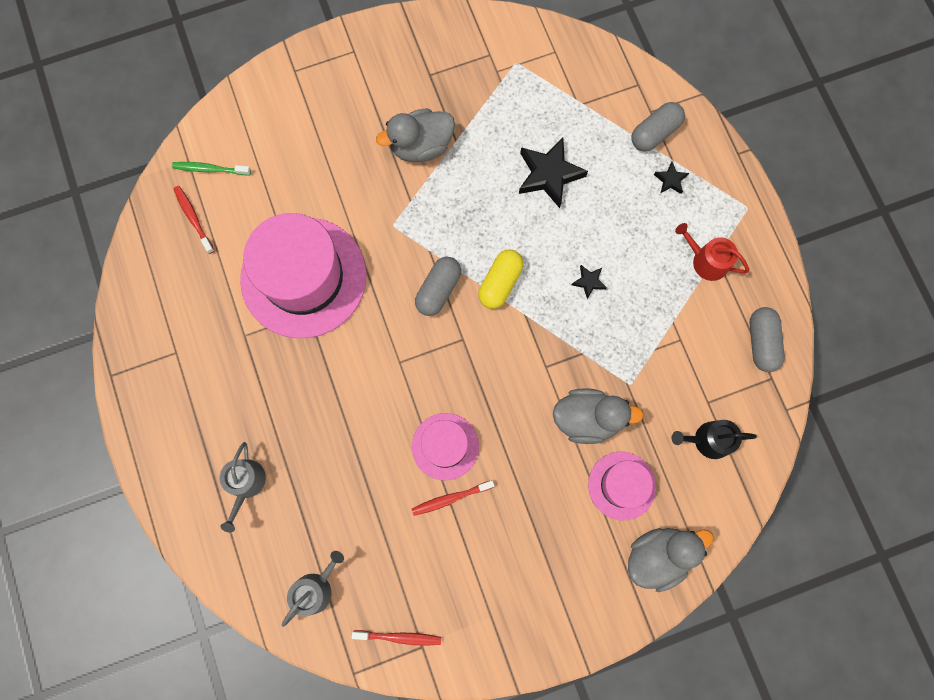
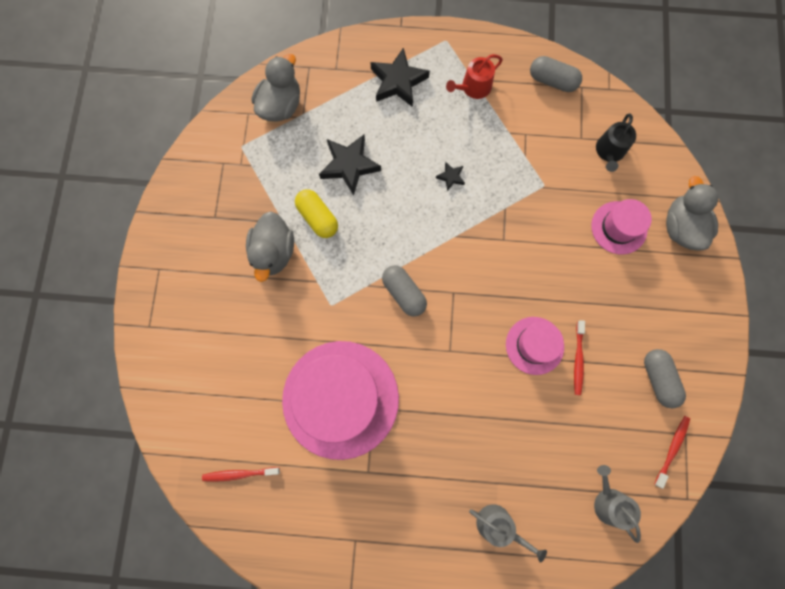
camera: 65 degrees left, 0 degrees up
green toothbrush [172,162,251,175] -> none
yellow capsule [478,249,524,309] -> yellow capsule moved to [295,189,338,238]
grey duck [553,388,644,444] -> grey duck moved to [252,54,300,122]
grey capsule [631,102,685,152] -> grey capsule moved to [644,349,686,408]
black star [654,162,689,194] -> black star [370,47,430,107], size x2.09

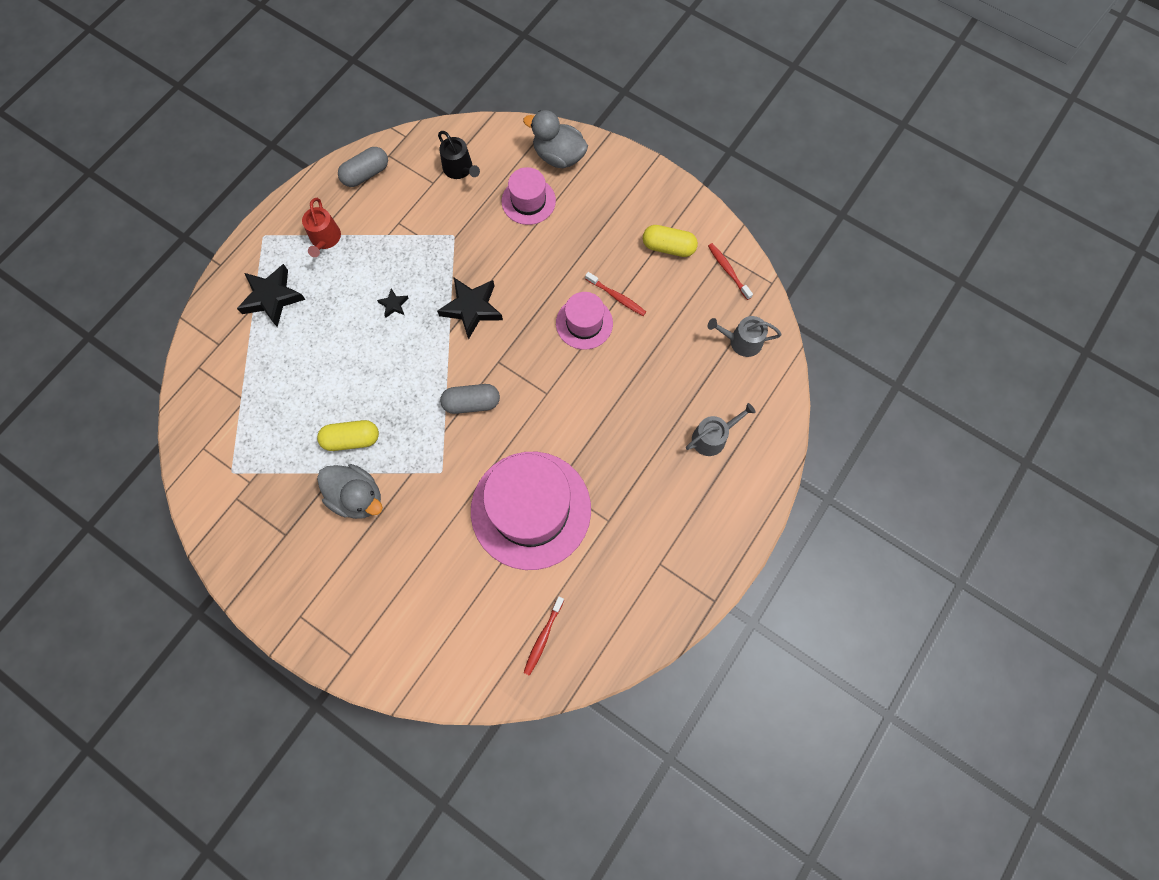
camera: 60 degrees left, 5 degrees down
grey duck [252,54,300,122] -> none
black star [319,135,381,196] -> black star moved to [437,278,503,340]
grey capsule [644,349,686,408] -> yellow capsule [643,225,698,257]

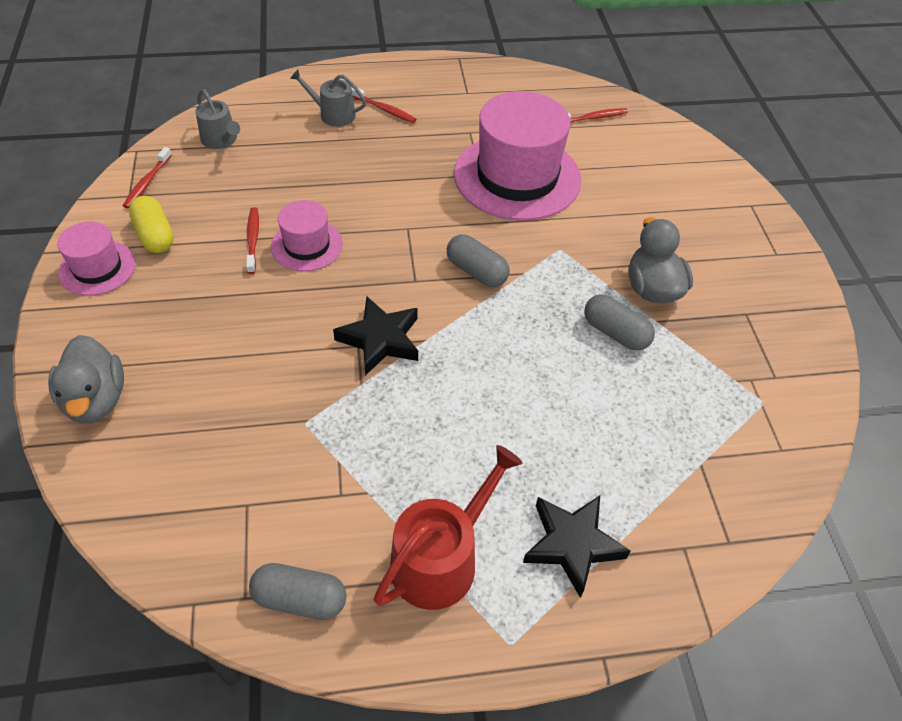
camera: 135 degrees left, 20 degrees down
red watering can [302,198,341,257] -> red watering can [374,445,523,610], size x1.60
yellow capsule [317,420,379,451] -> grey capsule [584,294,655,351]
black star [377,288,409,318] -> none
black watering can [438,131,480,179] -> none
pink hat [502,167,556,225] -> pink hat moved to [57,221,136,296]
none -> red toothbrush [352,88,417,123]

